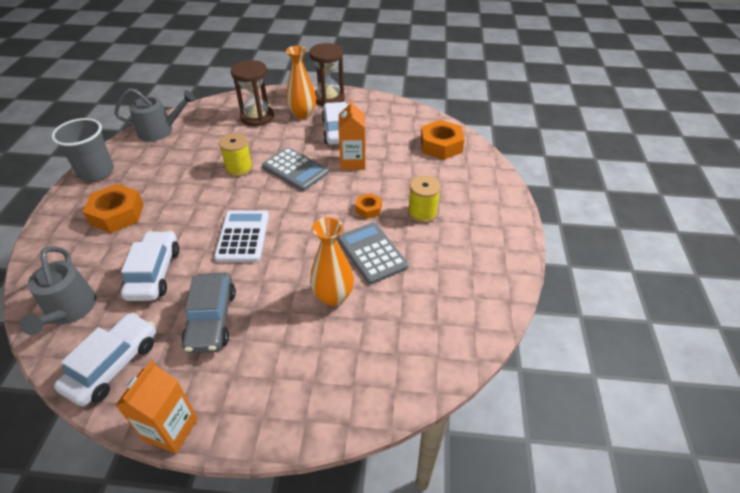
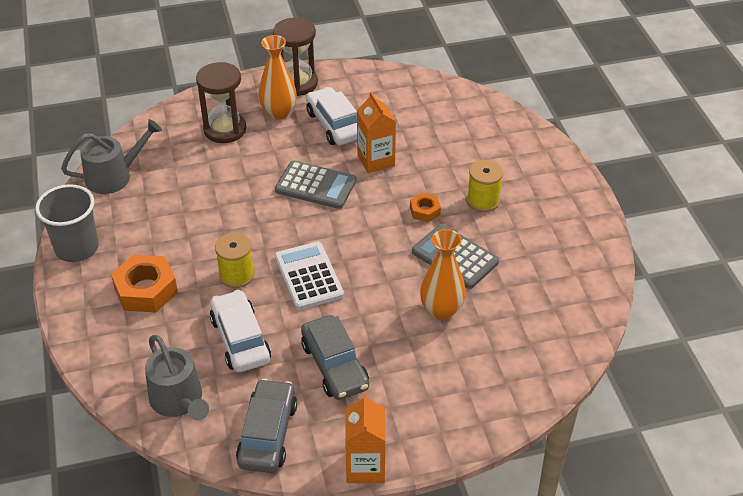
camera: 20 degrees left, 0 degrees up
white car [54,312,156,406] -> grey car [236,379,297,473]
yellow spool [219,133,253,177] -> yellow spool moved to [215,233,255,288]
orange nut [420,120,465,160] -> none

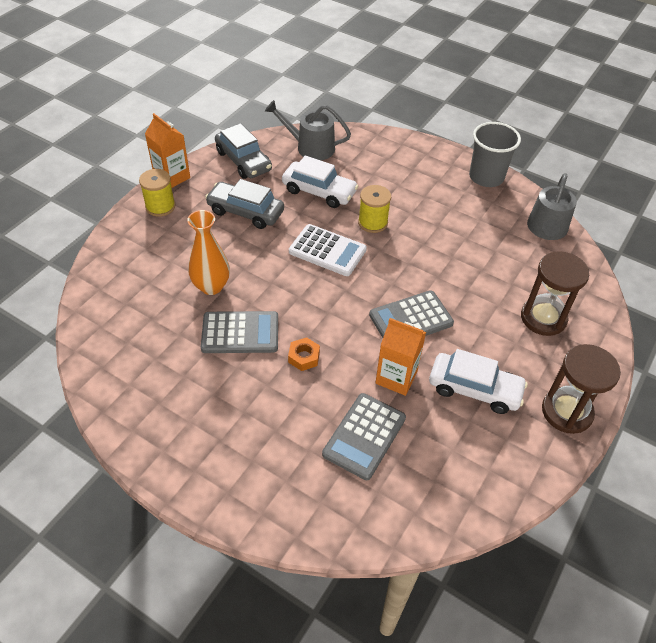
camera: 135 degrees right, 5 degrees up
orange nut [111,255,178,313] -> none
orange vase [259,35,297,120] -> none
yellow spool [467,160,503,212] -> yellow spool moved to [139,169,176,217]
none -> grey calculator [322,393,406,480]

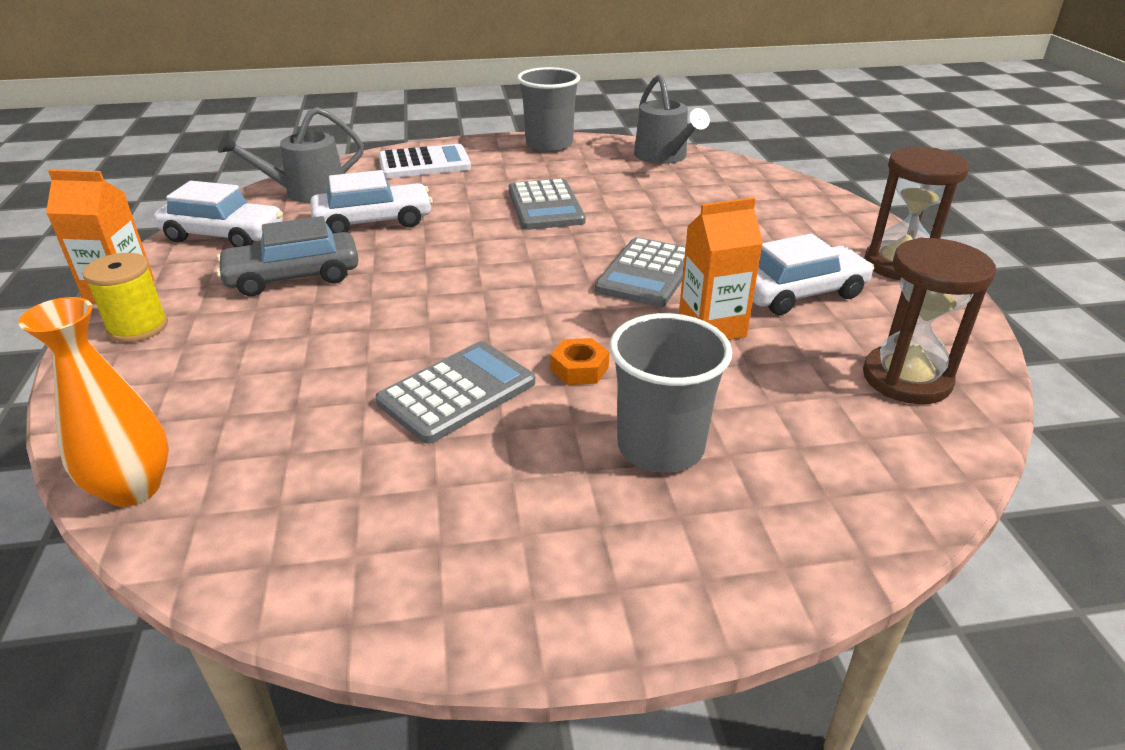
camera: 40 degrees left, 15 degrees down
orange vase [187,210,230,295] -> orange vase moved to [18,297,169,507]
grey car [215,123,272,179] -> white car [154,181,283,247]
white calculator [289,224,367,276] -> white calculator moved to [379,144,471,178]
grey calculator [322,393,406,480] -> grey calculator moved to [509,179,586,230]
yellow spool [358,185,391,233] -> none
brown hourglass [521,251,589,336] -> brown hourglass moved to [863,238,996,404]
none -> grey cup [609,313,732,473]

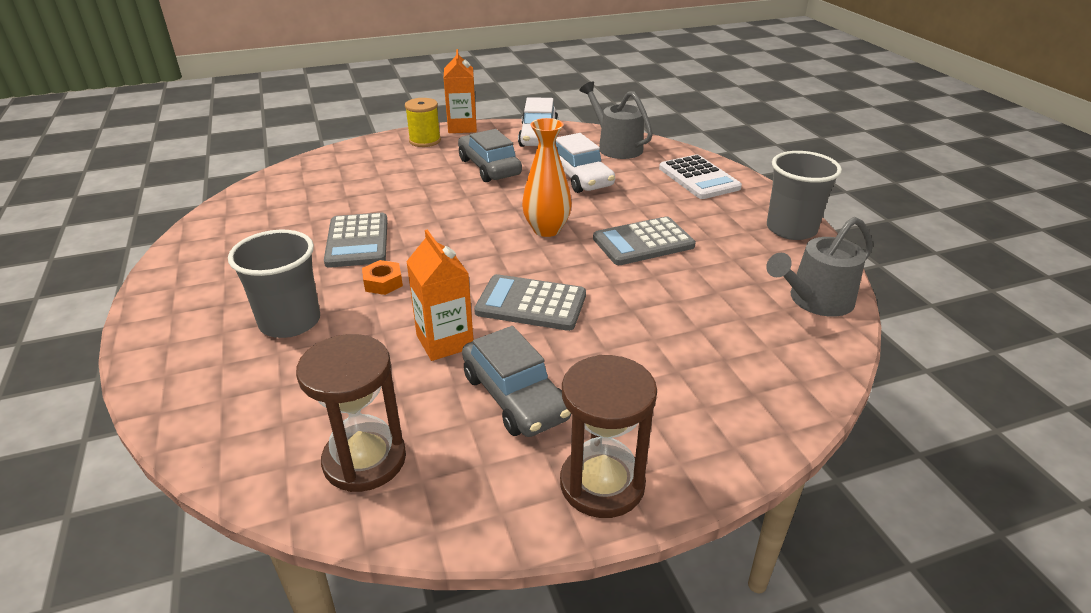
camera: 80 degrees right, 0 degrees up
orange vase [18,297,169,507] -> orange vase moved to [522,118,572,237]
grey calculator [376,341,535,444] -> grey calculator turned 45 degrees clockwise [324,213,388,268]
white car [753,234,874,315] -> grey car [462,326,571,437]

